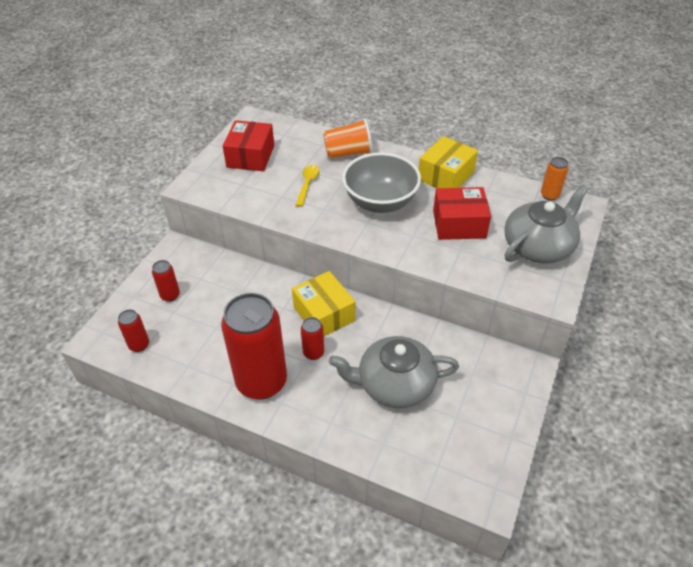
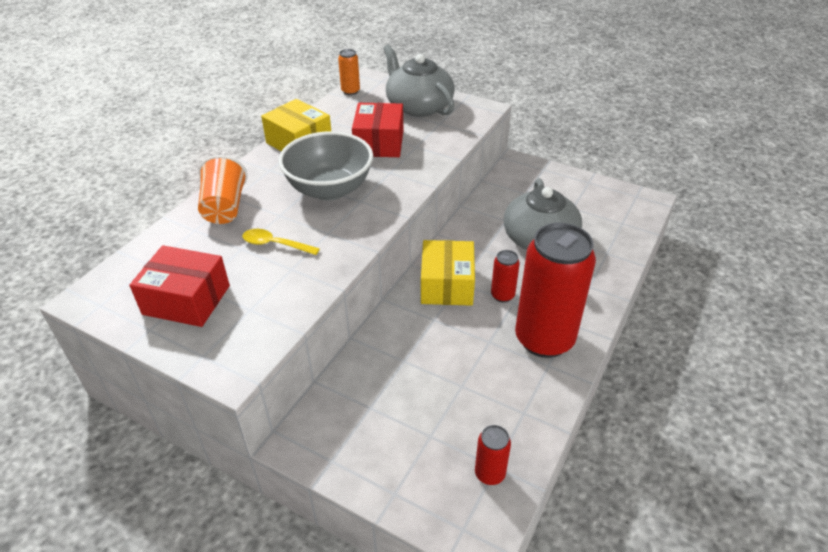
camera: 85 degrees left, 5 degrees down
red can [152,260,180,302] -> none
yellow box [292,271,355,336] -> yellow box turned 60 degrees counterclockwise [421,240,475,306]

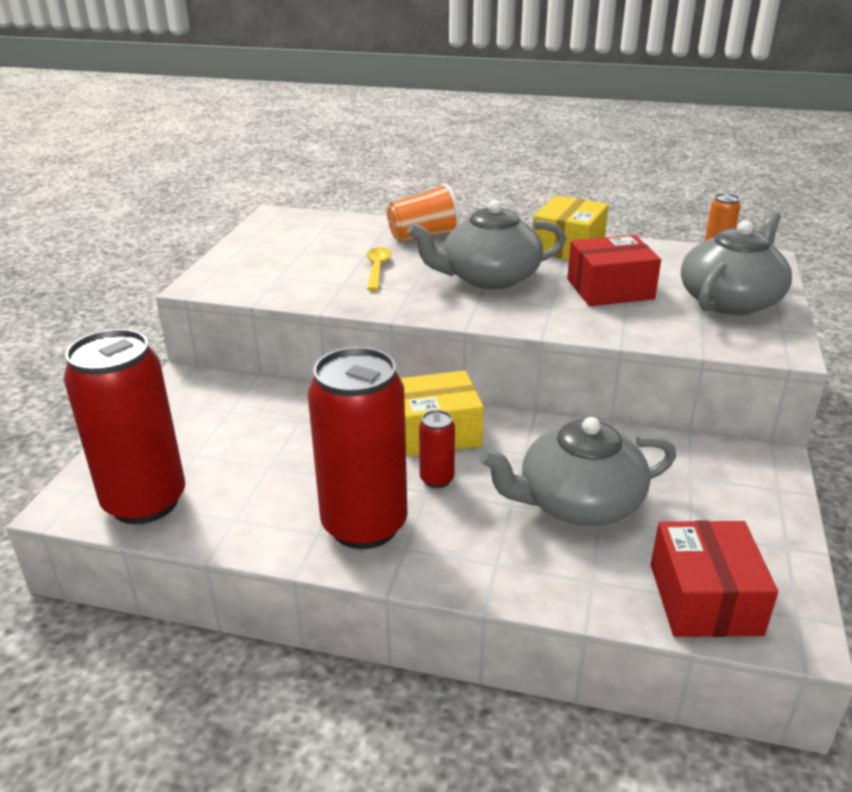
camera: 75 degrees right, 10 degrees down
red box [129,245,230,327] -> red box moved to [651,520,778,637]
grey bowl [279,131,373,200] -> grey teapot [407,200,566,289]
red can [475,425,511,485] -> red can [63,329,185,524], size x2.32

